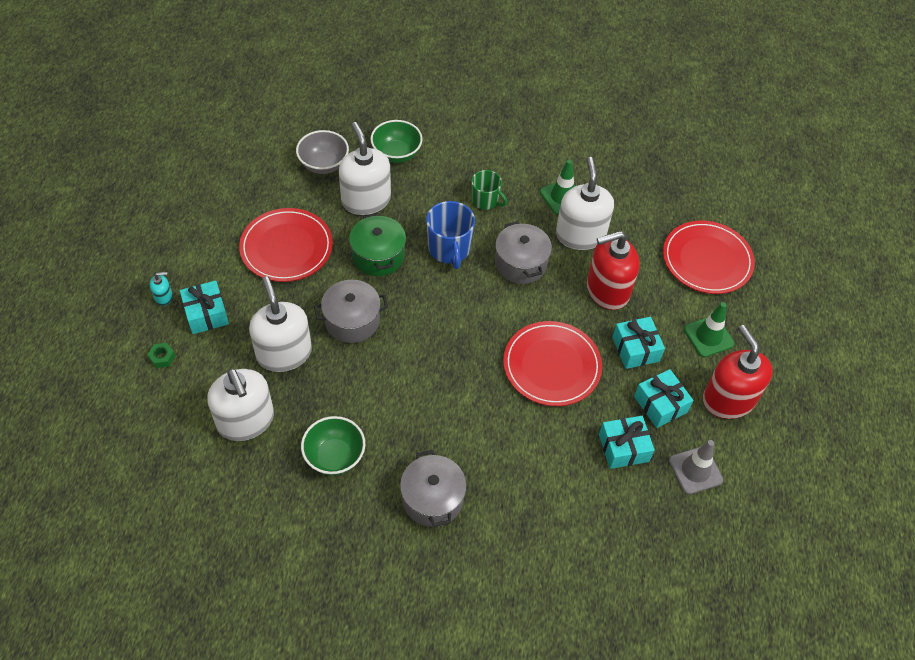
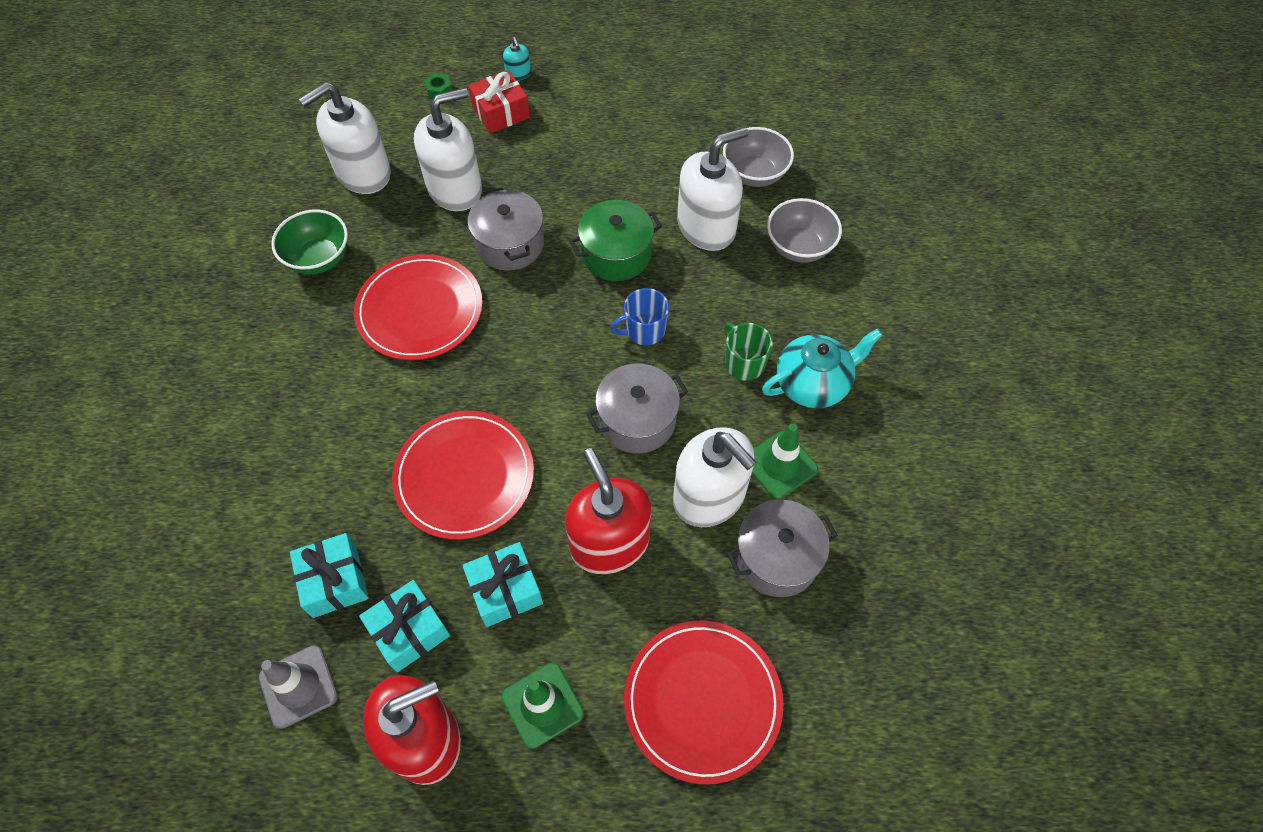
camera: 85 degrees right, 5 degrees up
turquoise gift [180,280,229,334] -> red gift [468,70,530,133]
red plate [239,208,333,282] -> red plate moved to [354,254,483,360]
green bowl [370,120,423,163] -> grey bowl [767,198,842,263]
grey pot [400,450,467,527] -> grey pot moved to [727,499,838,597]
blue mug [426,201,475,269] -> blue mug [610,288,669,345], size x0.66
green mug [471,170,507,210] -> green mug turned 120 degrees clockwise [724,323,773,380]
white soap dispenser [556,157,614,250] -> white soap dispenser turned 60 degrees clockwise [673,427,756,527]
none -> turquoise teapot [762,329,882,408]

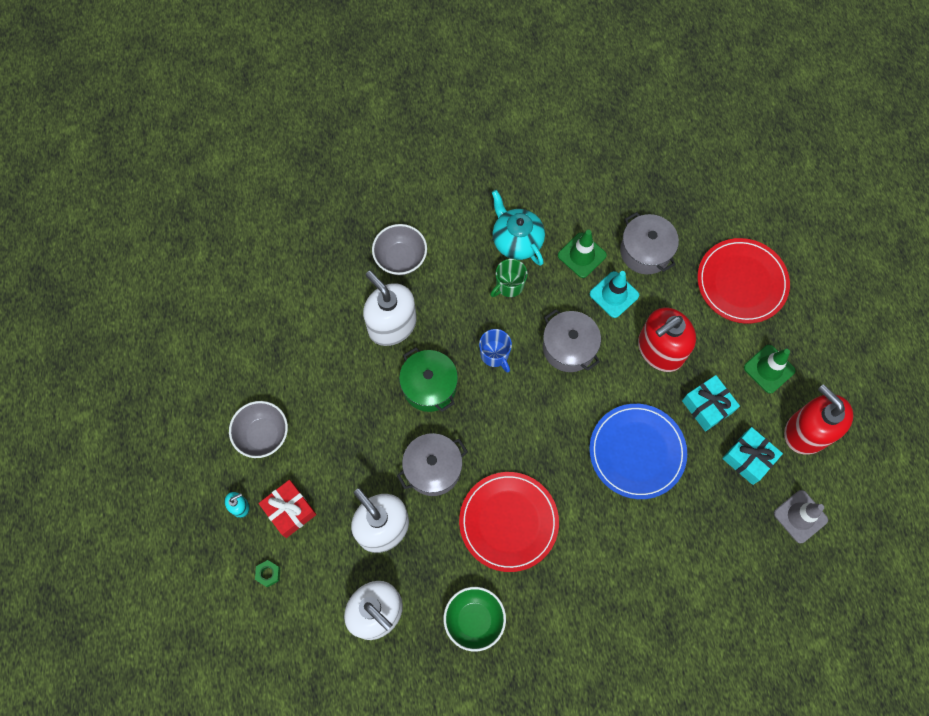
camera: 100 degrees left, 10 degrees up
turquoise gift [290,533,369,618] -> none
red plate [392,411,534,540] -> blue plate [589,404,687,499]
white soap dispenser [673,427,756,527] -> turquoise traffic cone [590,271,639,318]
grey bowl [723,127,794,187] -> grey bowl moved to [229,401,288,458]

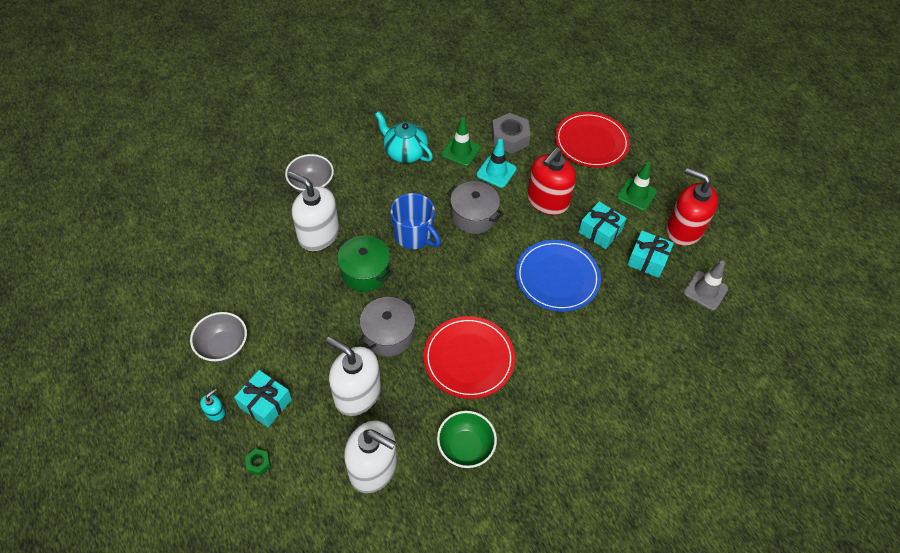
camera: 20 degrees left, 15 degrees down
red gift [258,480,317,538] -> turquoise gift [234,370,292,427]
blue mug [479,329,512,373] -> blue mug [391,193,441,249], size x1.52
green mug [490,259,527,297] -> none
grey pot [620,212,679,274] -> grey nut [491,113,530,154]

